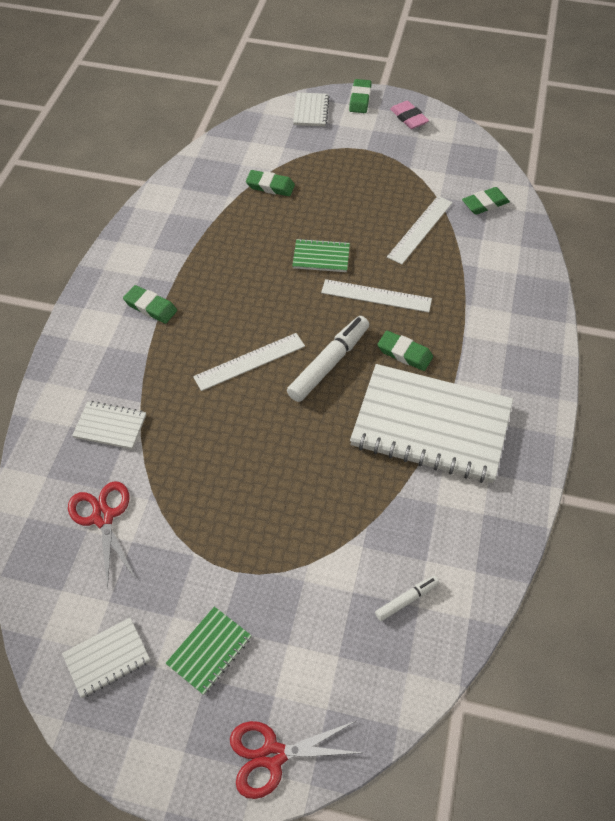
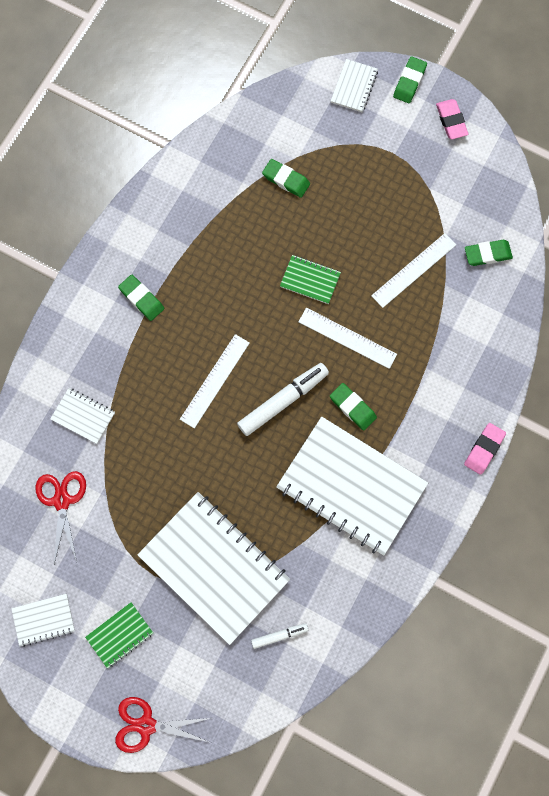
camera: 15 degrees right, 20 degrees up
white ruler [193,333,305,391] -> white ruler turned 45 degrees counterclockwise [180,334,250,428]
none -> white notebook [137,492,290,645]
none -> pink eraser [464,423,506,475]

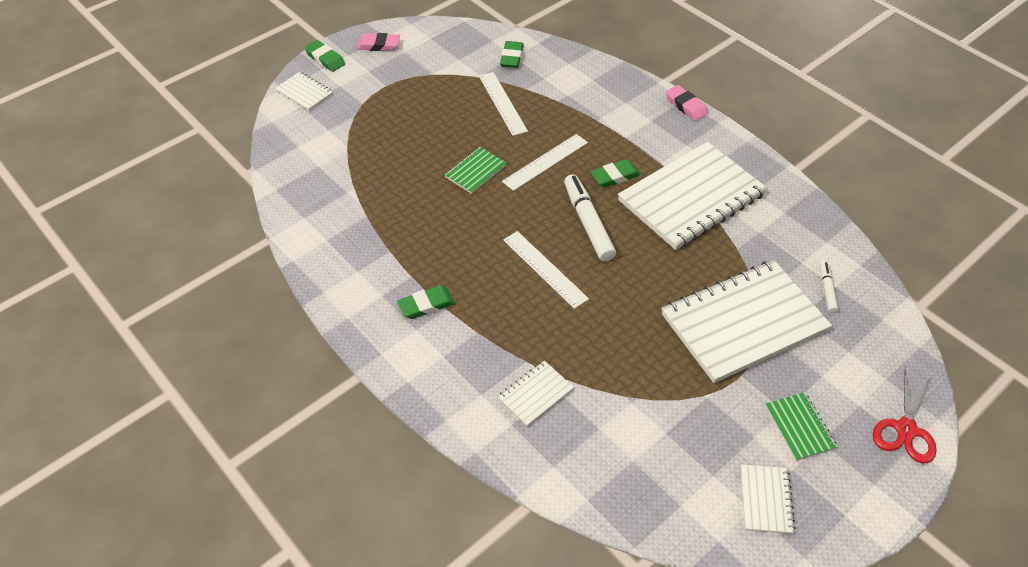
camera: 70 degrees left, 25 degrees down
red scissors [35,471,86,564] -> none
green eraser [262,159,310,198] -> none

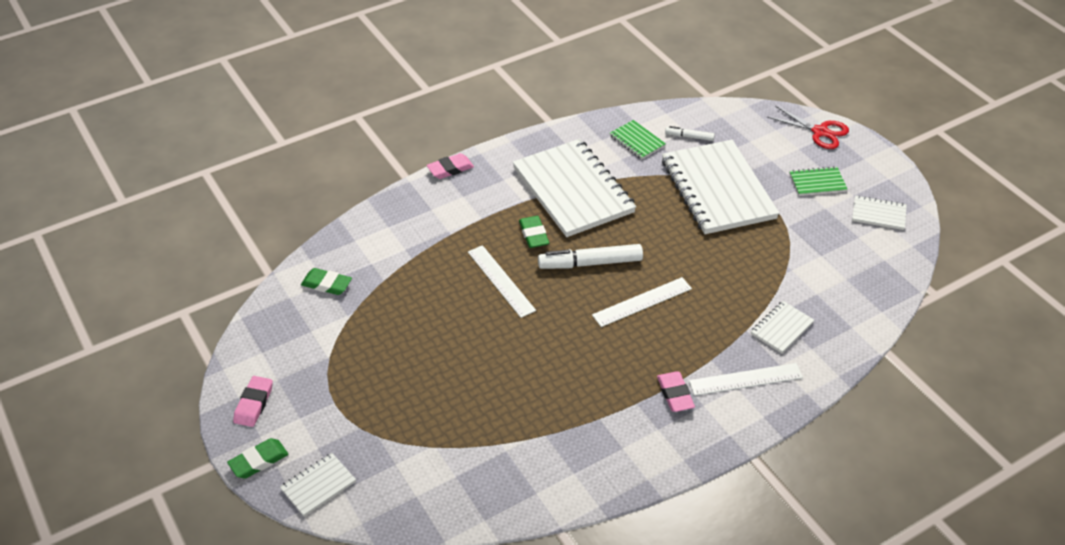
camera: 80 degrees left, 5 degrees down
green eraser [397,285,455,319] -> pink eraser [657,371,695,412]
green notebook [445,147,506,194] -> green notebook moved to [610,120,666,159]
white ruler [479,72,528,136] -> white ruler moved to [689,363,803,396]
white notebook [498,360,574,427] -> white notebook turned 75 degrees clockwise [751,301,814,353]

